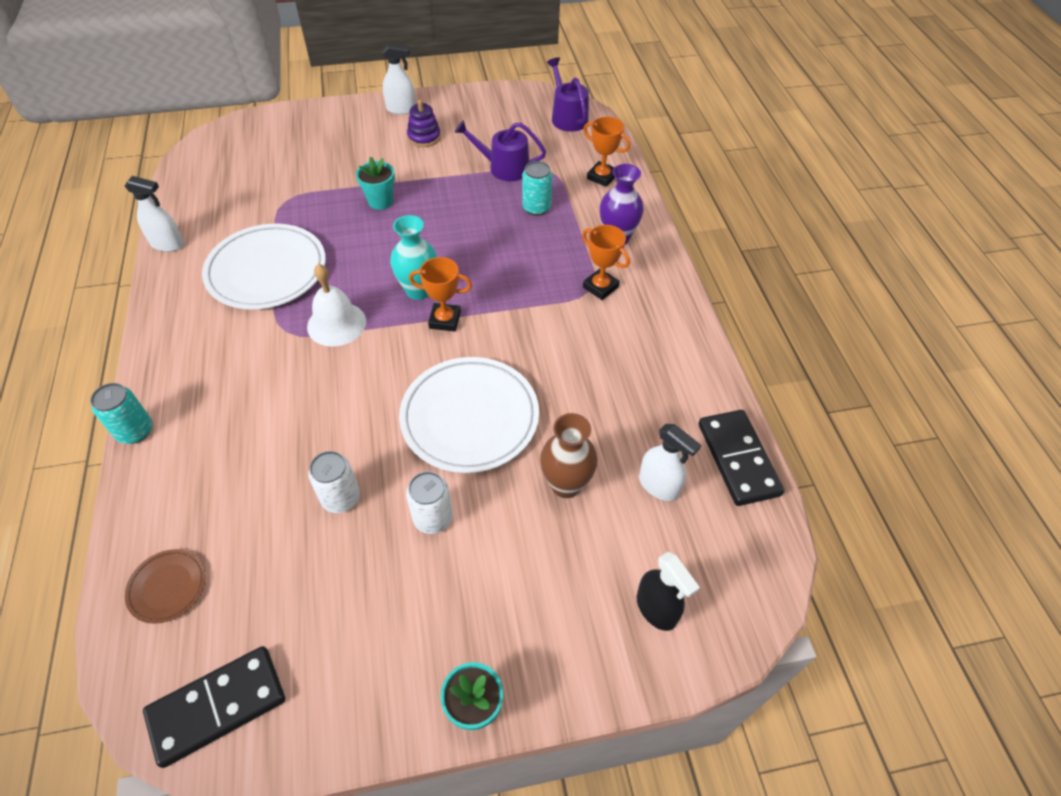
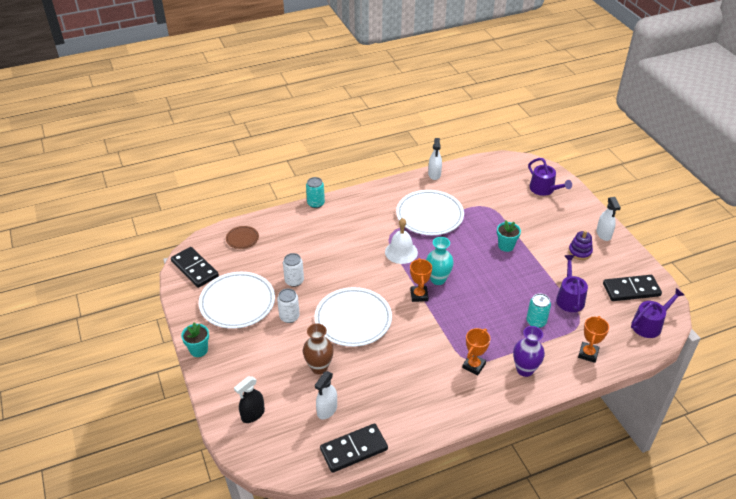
camera: 80 degrees right, 10 degrees down
none -> white plate [199,272,275,329]
none -> purple watering can [528,158,572,196]
none -> black domino [603,275,662,301]

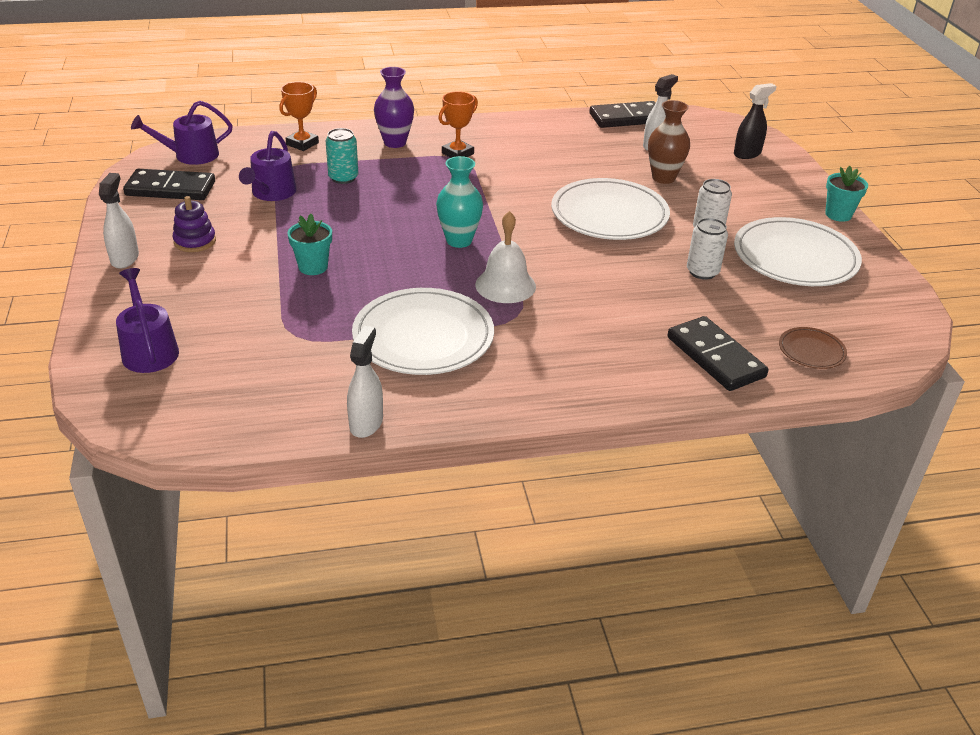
camera: 170 degrees left, 5 degrees down
black domino [171,247,219,288] -> black domino moved to [667,316,769,391]
turquoise can [306,177,325,208] -> none
orange trophy [410,258,432,302] -> none

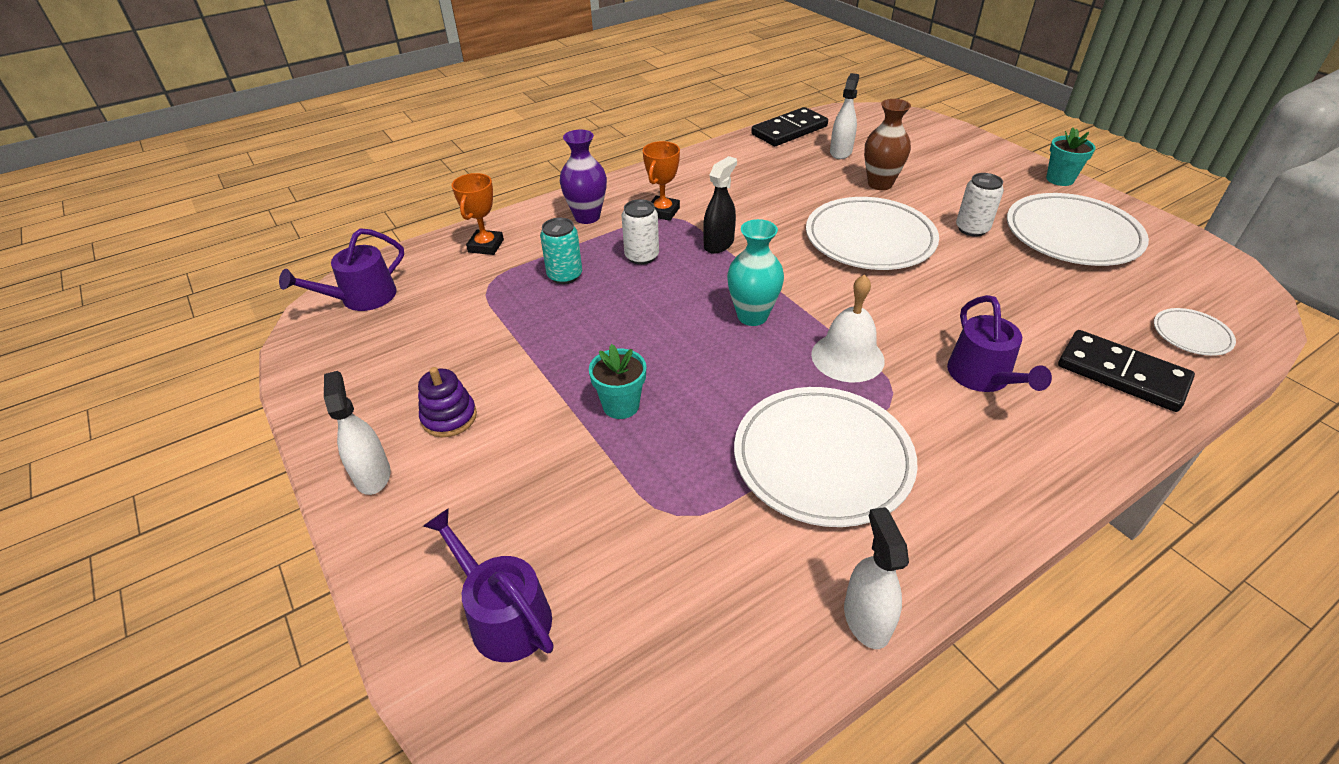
camera: 20 degrees left, 5 degrees up
black domino [123,169,215,200] -> none
purple watering can [239,131,296,201] -> purple watering can moved to [947,295,1052,392]
white can [687,218,728,280] -> white can moved to [621,199,659,265]
black spray bottle [734,83,776,159] -> black spray bottle moved to [703,156,737,254]
brown plate [779,327,847,369] -> white plate [1154,308,1236,356]

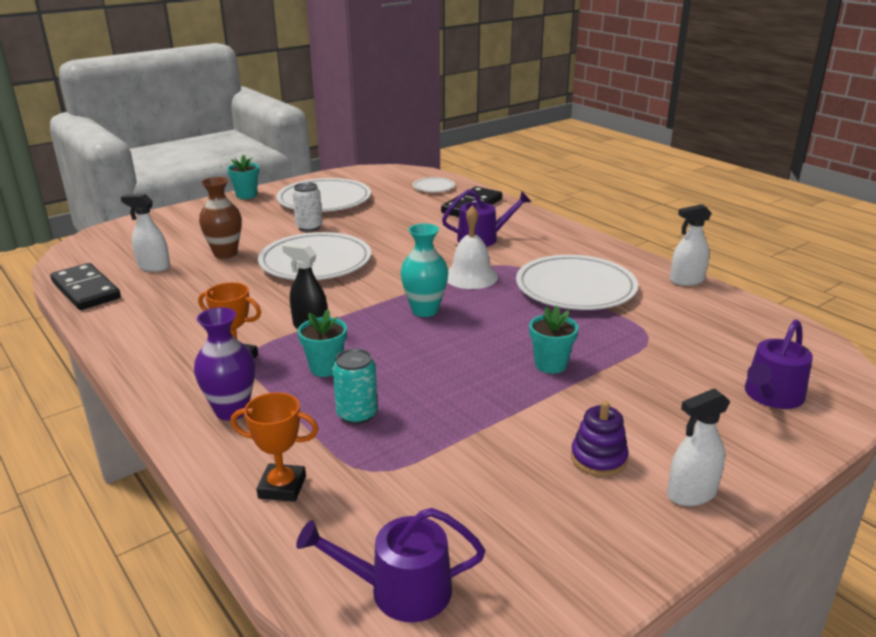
camera: 95 degrees left, 15 degrees down
purple watering can [279,228,404,311] -> purple watering can turned 135 degrees clockwise [296,508,485,622]
white can [621,199,659,265] -> turquoise flower pot [298,309,347,377]

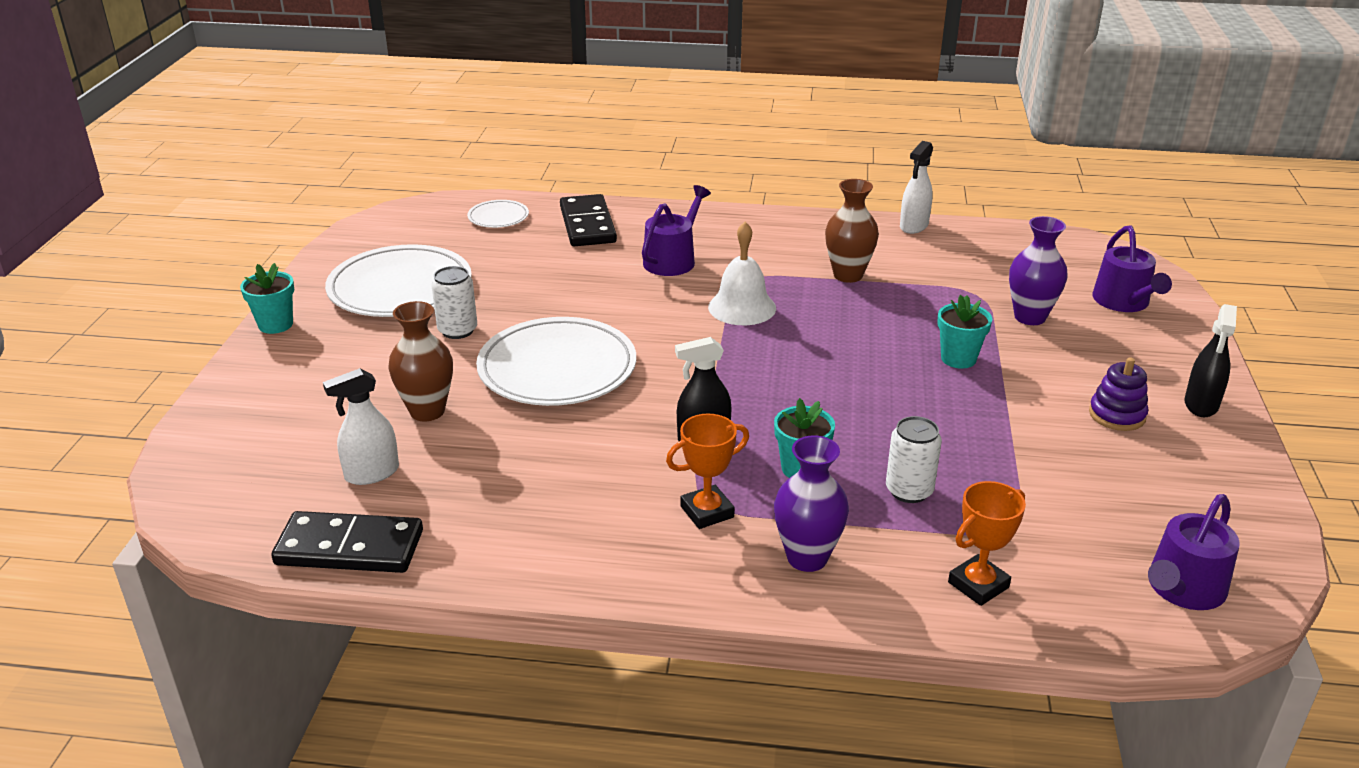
camera: 45 degrees left, 5 degrees up
turquoise can [333,349,378,424] -> white can [886,416,942,503]
turquoise vase [400,223,448,317] -> none
white plate [516,255,638,310] -> brown vase [825,179,879,283]
white spray bottle [667,388,730,506] -> black spray bottle [1184,304,1237,417]
none -> purple vase [1009,216,1068,325]

